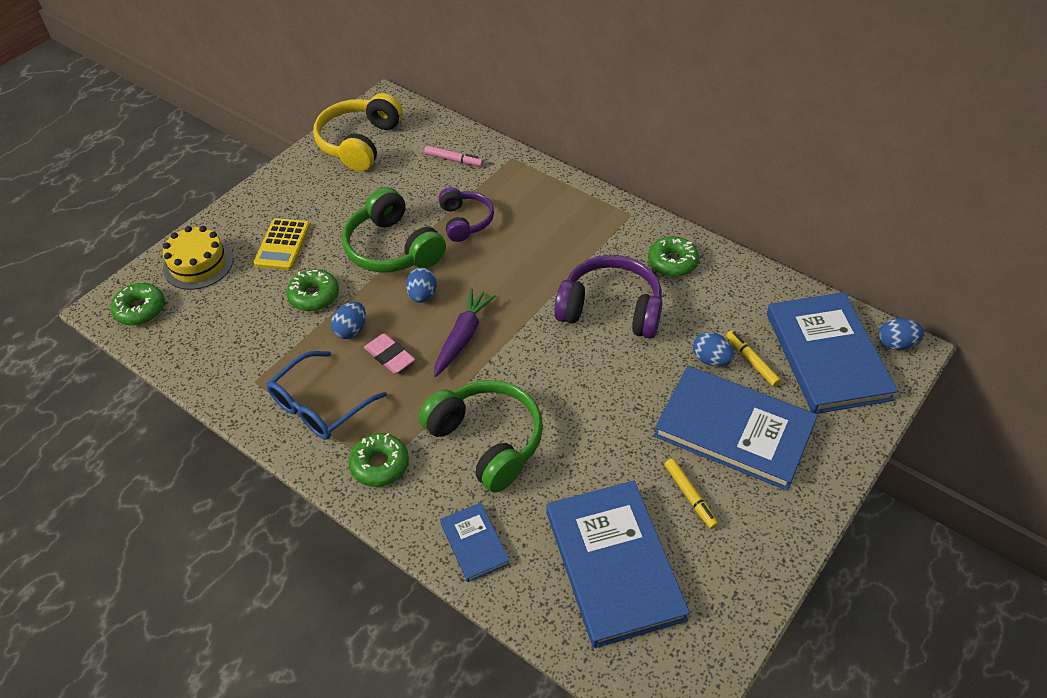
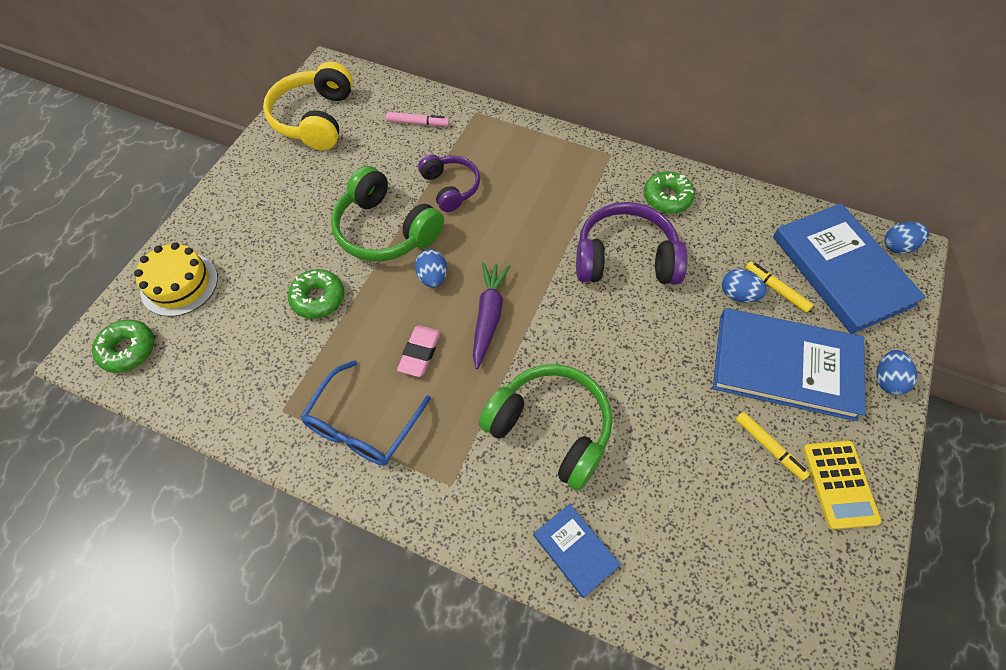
camera: 15 degrees left, 10 degrees up
yellow calculator [254,218,310,270] -> yellow calculator moved to [803,440,881,530]
blue egg [331,302,366,339] -> blue egg moved to [876,350,917,395]
green donut [349,433,409,487] -> none
pink eraser [364,333,415,374] -> pink eraser turned 75 degrees clockwise [397,325,441,377]
blue book [547,481,690,648] -> none

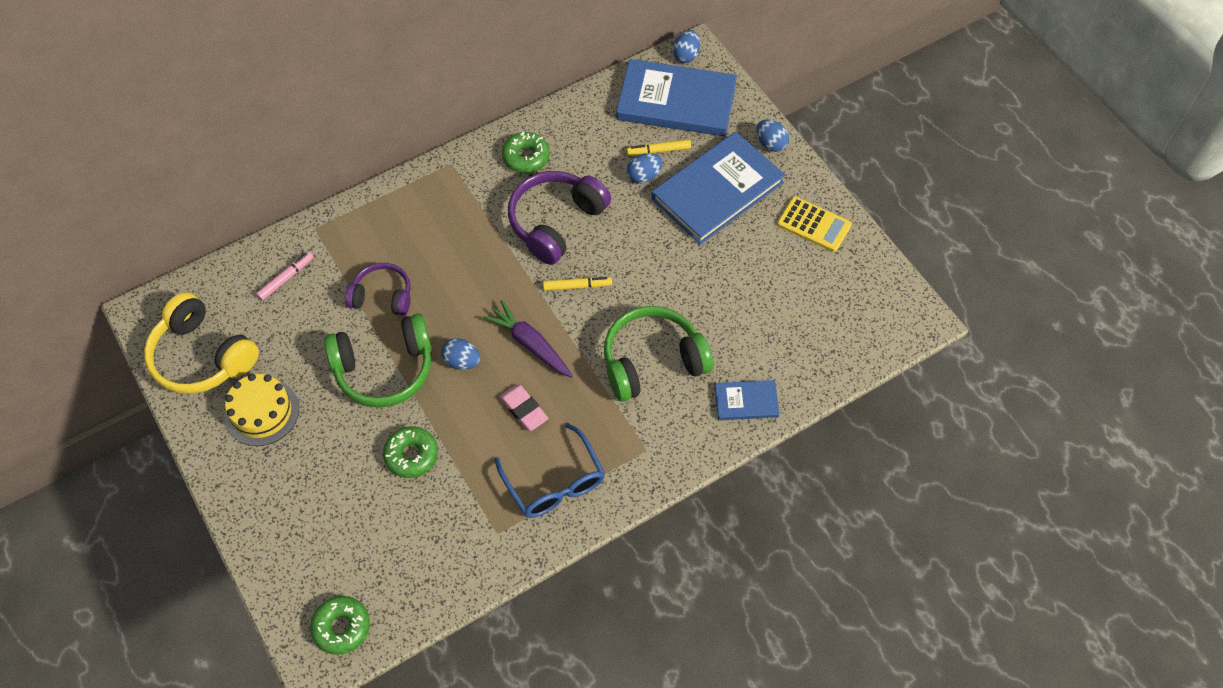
camera: 55 degrees left, 0 degrees up
yellow cake [134,242,218,317] -> yellow cake moved to [224,374,299,446]
yellow marker [736,412,810,480] -> yellow marker moved to [543,277,612,291]

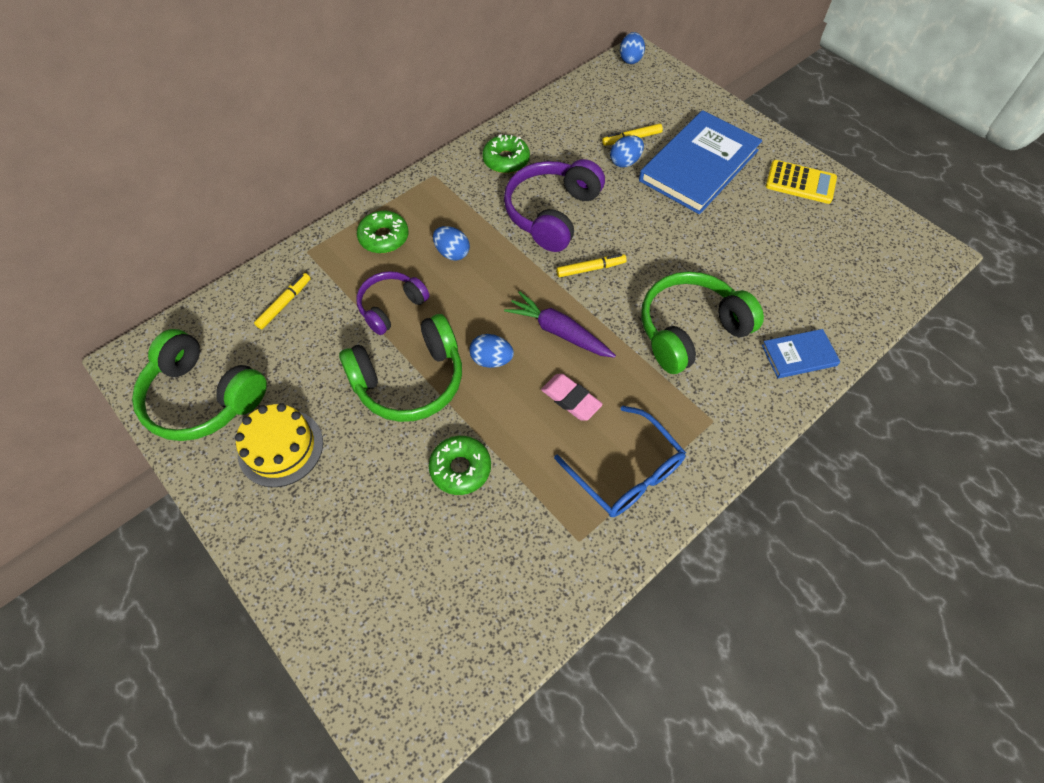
camera: 10 degrees left, 0 degrees up
yellow headphones [144,292,259,394] -> green headphones [132,329,267,441]
pink marker [256,252,314,301] -> yellow marker [254,273,311,329]
green donut [310,596,370,655] -> green donut moved to [357,211,409,253]
purple headphones [345,263,411,316] -> purple headphones turned 45 degrees counterclockwise [356,271,430,335]
blue book [616,59,737,136] -> none
blue egg [757,119,789,152] -> blue egg moved to [433,226,470,261]

